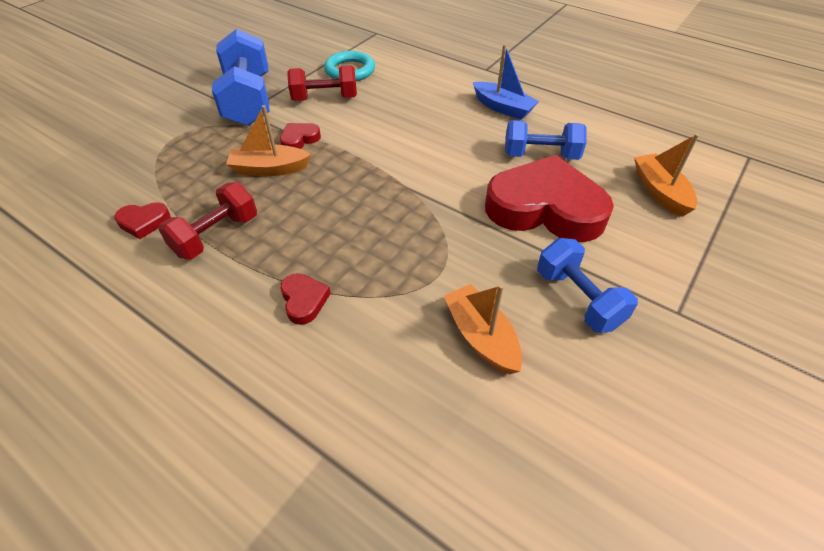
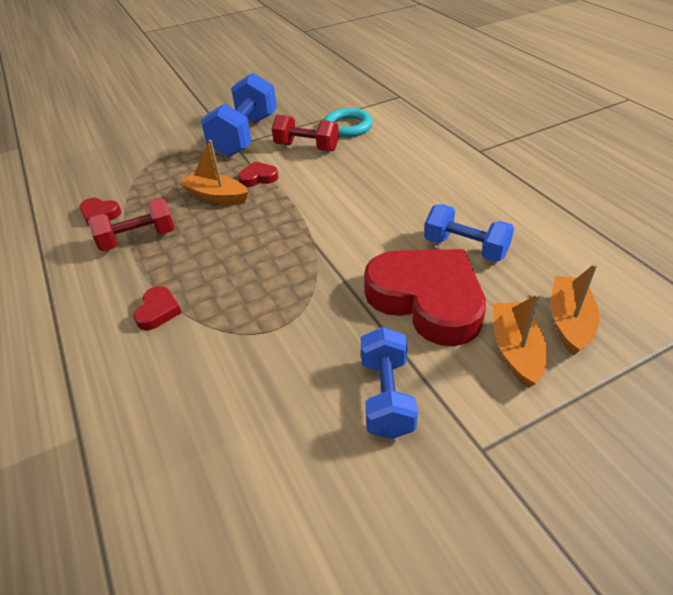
camera: 30 degrees right, 5 degrees down
orange boat [444,284,522,374] -> orange boat moved to [492,294,547,388]
blue boat [473,44,539,120] -> none

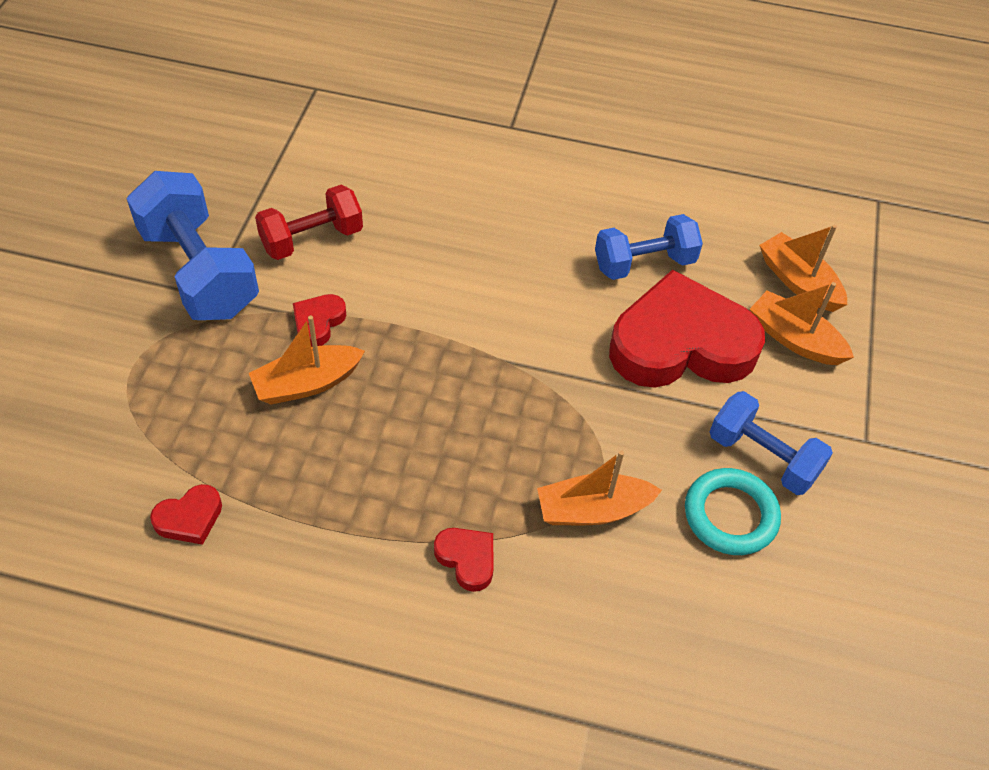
camera: 55 degrees left, 10 degrees up
red dumbbell [88,198,175,251] -> none
turquoise ring [324,108,373,137] -> turquoise ring moved to [685,468,781,555]
none -> orange boat [537,450,662,525]

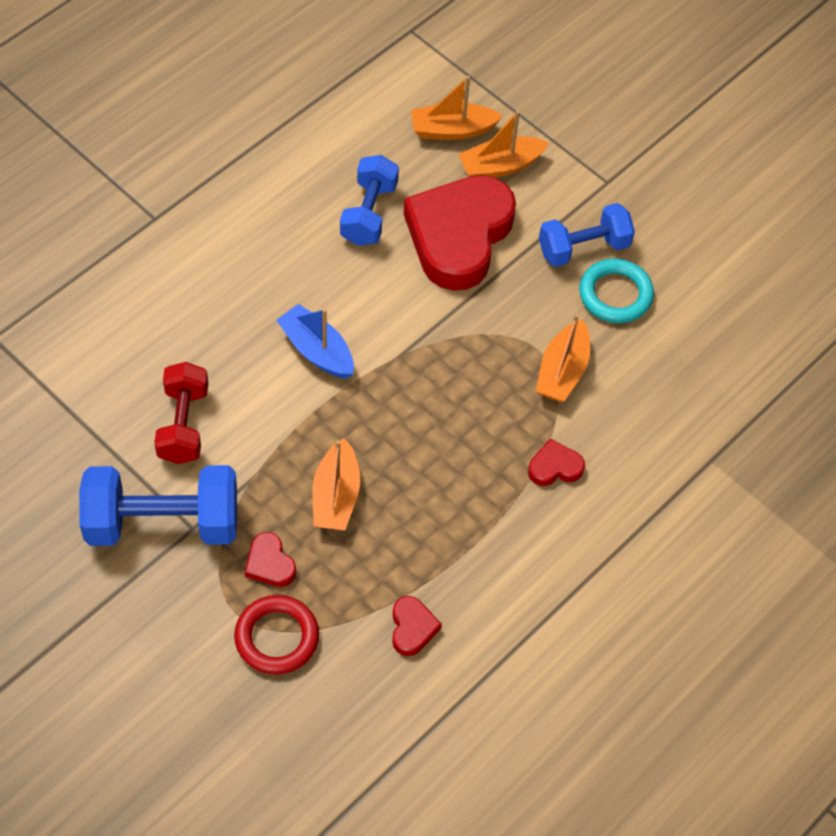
camera: 60 degrees left, 5 degrees up
red heart [293,294,346,347] -> red heart moved to [245,532,296,587]
none -> red ring [234,595,319,675]
none -> blue boat [276,304,354,379]

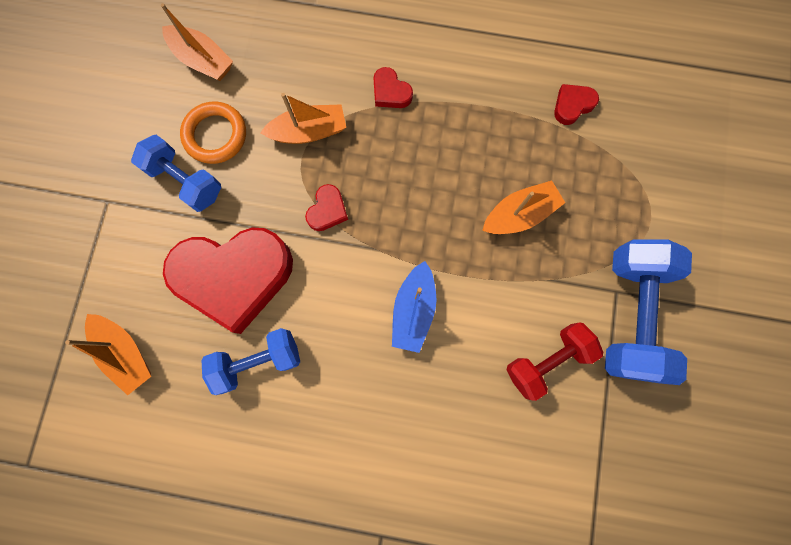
camera: 120 degrees left, 20 degrees up
blue dumbbell [79,465,237,546] -> blue dumbbell turned 45 degrees clockwise [605,239,692,385]
red ring [234,595,319,675] -> none
red heart [245,532,296,587] -> red heart moved to [305,184,348,231]
orange boat [458,110,549,178] -> orange boat moved to [161,3,233,81]
turquoise ring [579,258,654,323] -> orange ring [180,101,246,164]

